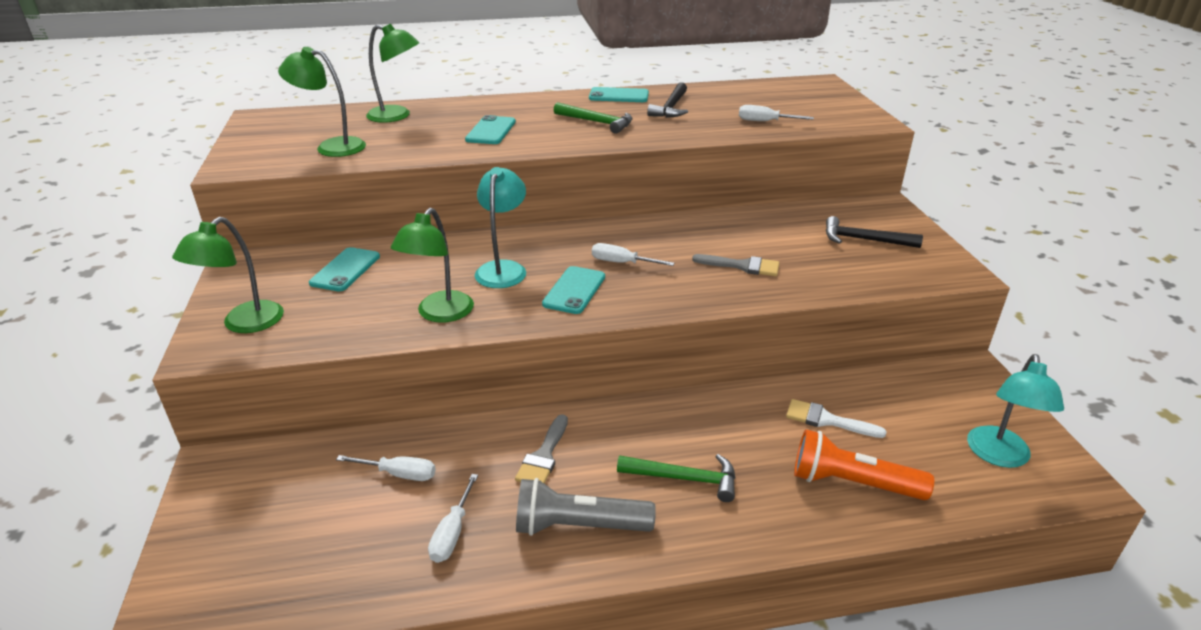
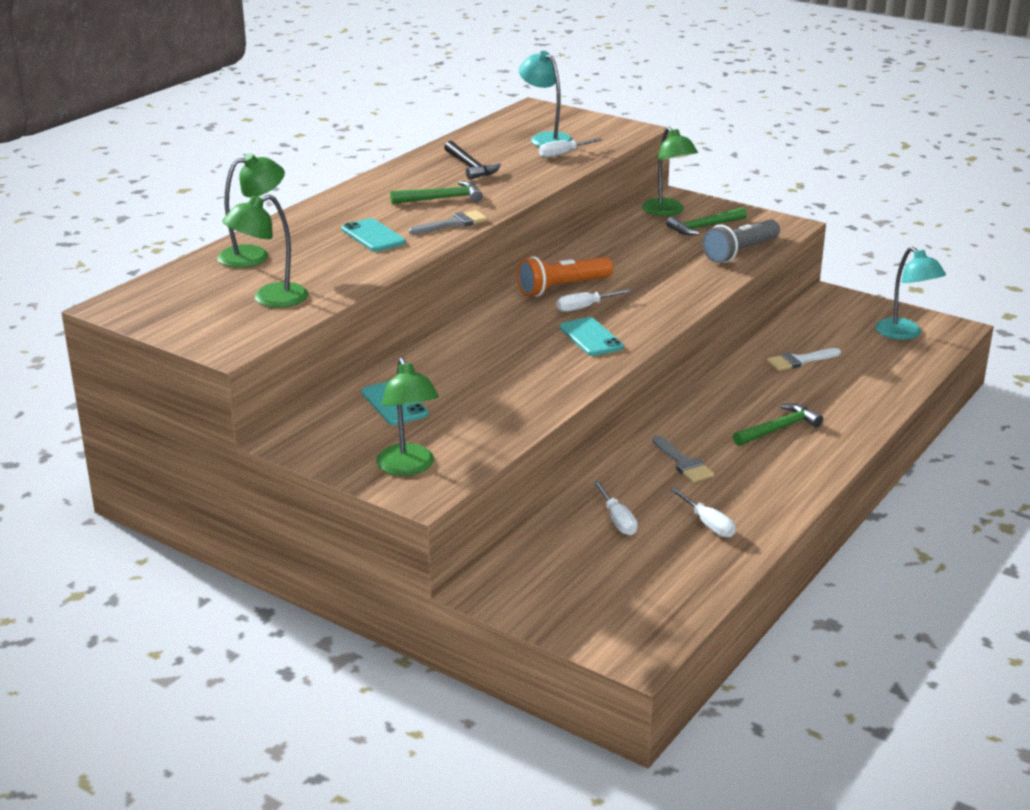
camera: 45 degrees left, 5 degrees down
white screwdriver [336,455,436,481] -> white screwdriver turned 105 degrees clockwise [594,481,638,535]
green lamp [391,208,474,323] -> green lamp moved to [642,127,698,216]
turquoise lamp [475,167,526,288] -> turquoise lamp moved to [519,51,573,147]
grey flashlight [516,478,656,536] -> grey flashlight moved to [702,220,780,263]
turquoise phone [589,87,649,102] -> none
grey brush [692,254,779,276] -> grey brush moved to [409,210,488,235]
orange flashlight [794,429,934,500] -> orange flashlight moved to [517,256,613,297]
black hammer [826,216,923,248] -> green hammer [666,207,747,235]

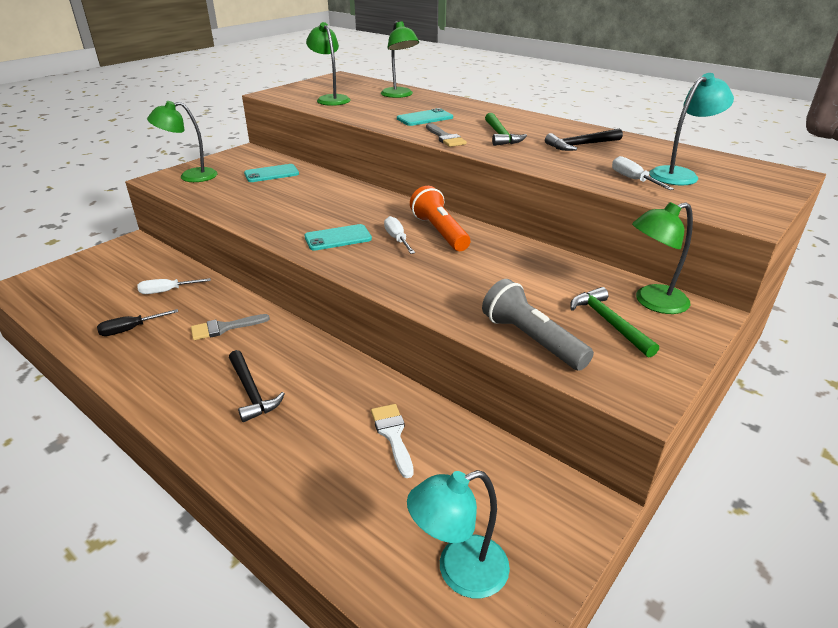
camera: 95 degrees right, 5 degrees up
white screwdriver [670,488,736,538] -> black screwdriver [97,309,178,336]
green hammer [733,404,823,446] -> black hammer [229,350,285,422]

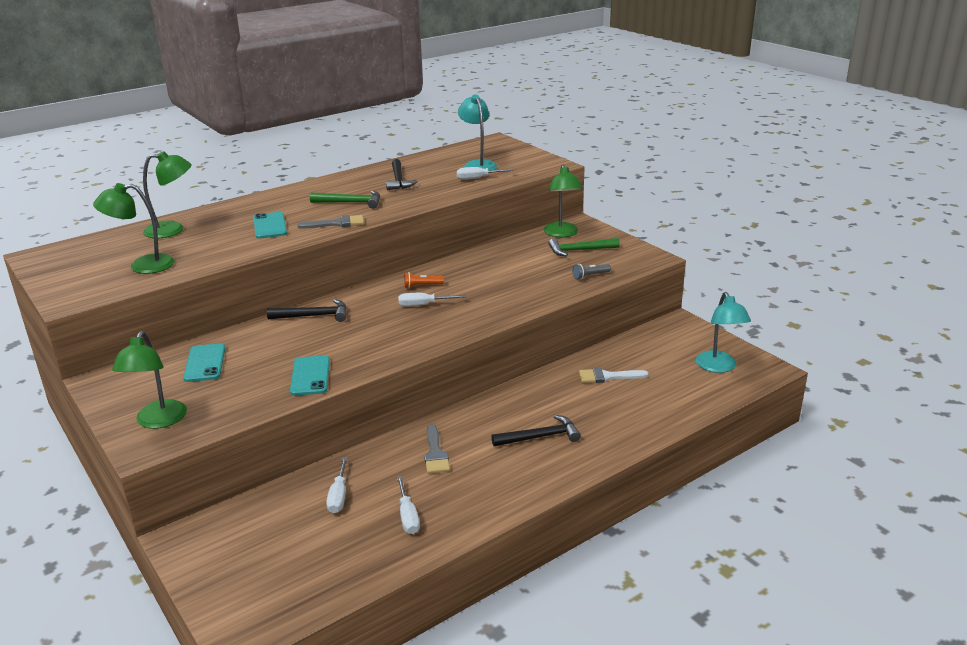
camera: 75 degrees left, 5 degrees down
black screwdriver [97,309,178,336] -> white screwdriver [397,476,420,534]
turquoise phone [304,224,372,250] -> turquoise phone moved to [290,356,330,395]
orange flashlight [410,186,470,251] -> orange flashlight [404,272,444,288], size x0.50
grey flashlight [482,279,594,371] -> grey flashlight [572,264,611,280], size x0.50
none -> black hammer [267,299,347,322]

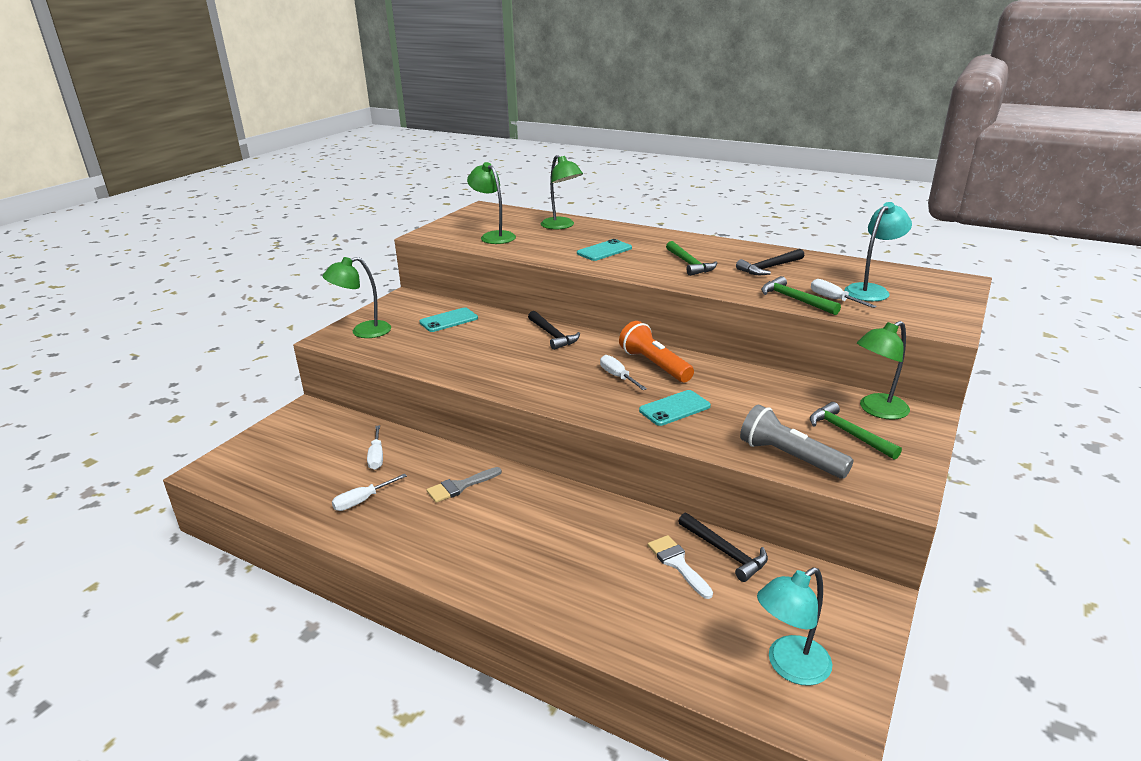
camera: 65 degrees right, 0 degrees up
turquoise phone [290,356,330,395] -> turquoise phone moved to [639,390,711,426]
grey brush [297,215,364,229] -> none
white screwdriver [326,457,348,513] -> white screwdriver turned 75 degrees counterclockwise [367,425,383,470]
orange flashlight [404,272,444,288] -> orange flashlight [619,321,694,382], size x2.02
black hammer [491,415,581,446] -> black hammer moved to [678,513,768,582]
grey flashlight [572,264,611,280] -> grey flashlight [740,404,853,479], size x2.02
none -> green hammer [761,276,841,315]

